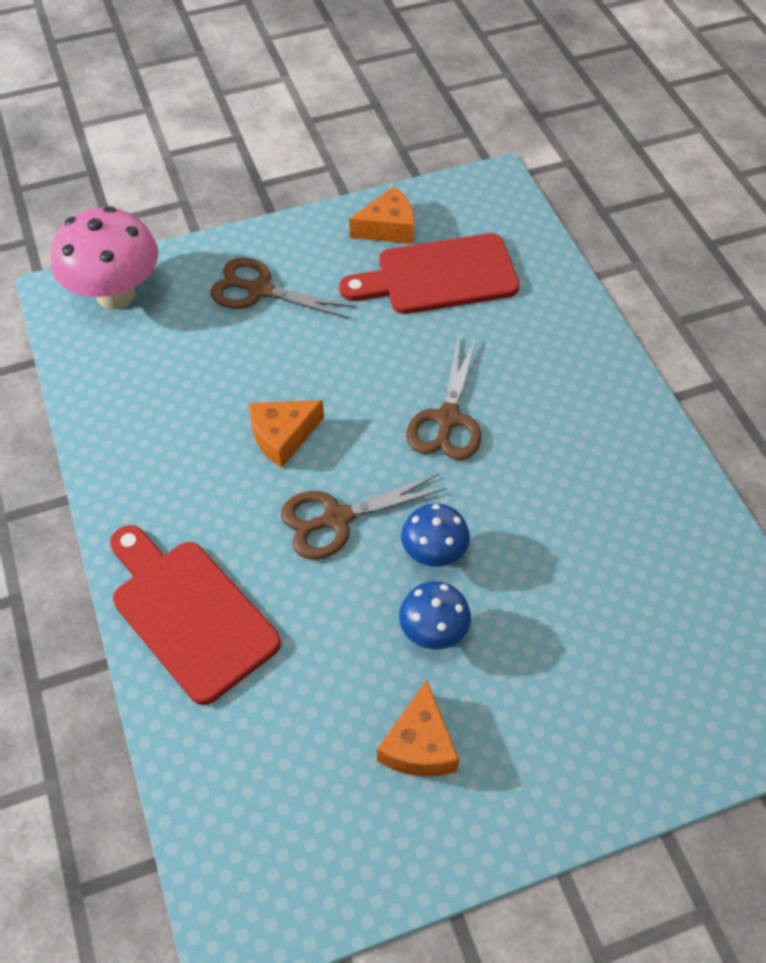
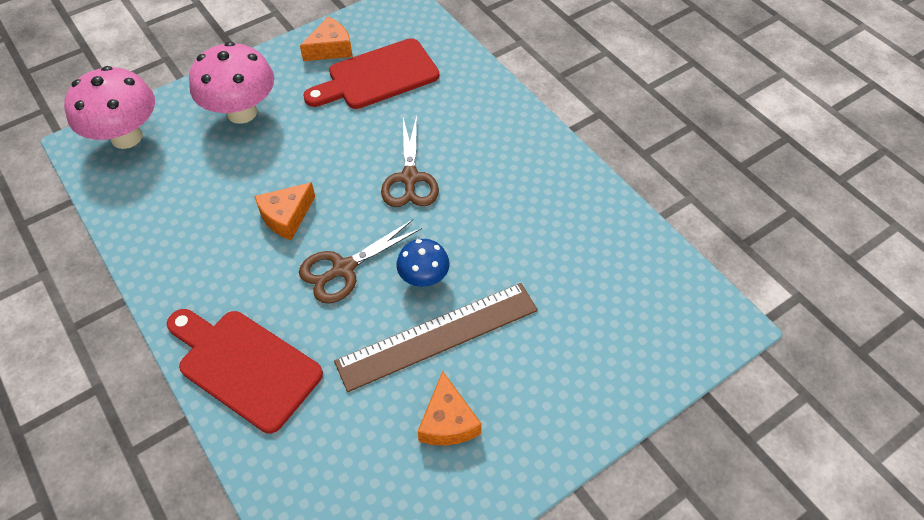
camera: 15 degrees left, 0 degrees up
brown scissors [210,258,356,319] -> pink mushroom [189,42,274,124]
blue mushroom [399,581,471,650] -> brown ruler [334,283,538,392]

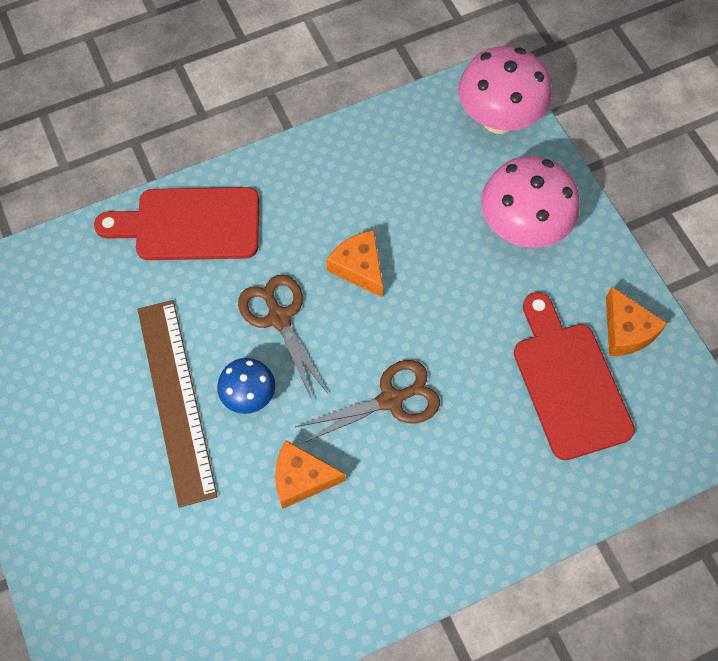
camera: 100 degrees right, 10 degrees up
red cutting board [167,309,323,433] -> red cutting board turned 135 degrees counterclockwise [94,187,259,260]
brown scissors [381,116,439,207] -> brown scissors turned 150 degrees clockwise [295,360,440,443]
orange cheese [418,371,482,446] -> orange cheese moved to [275,440,346,509]

